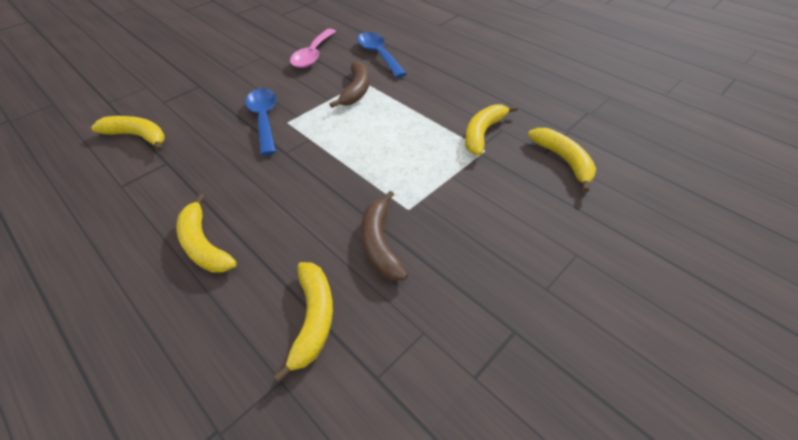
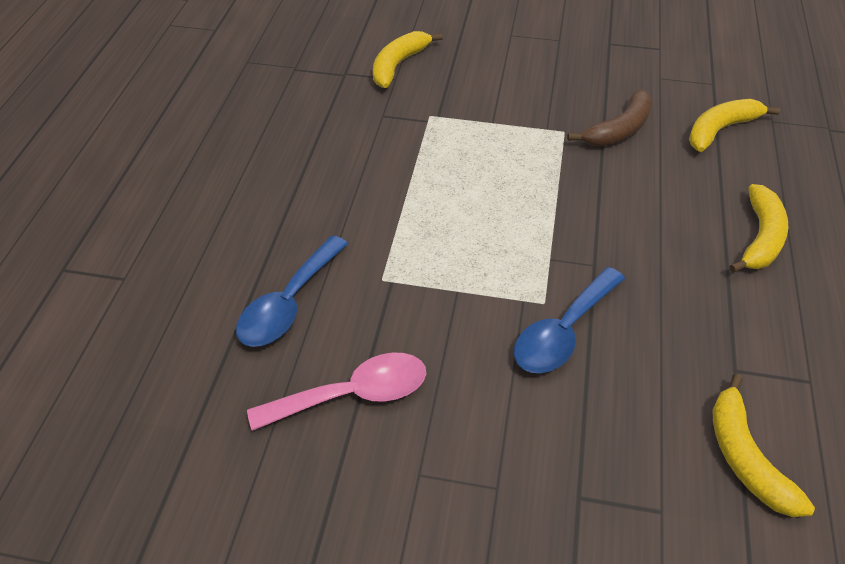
camera: 125 degrees left, 0 degrees up
brown banana [330,61,370,108] -> none
yellow banana [465,104,518,156] -> none

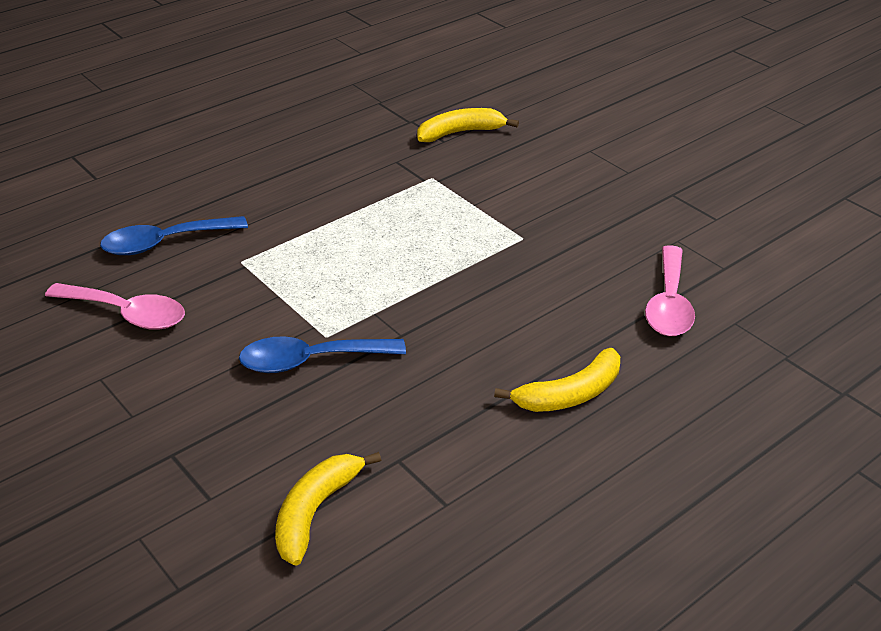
camera: 40 degrees right, 10 degrees down
brown banana [567,89,652,146] -> none
yellow banana [689,99,780,152] -> pink spoon [645,245,695,336]

